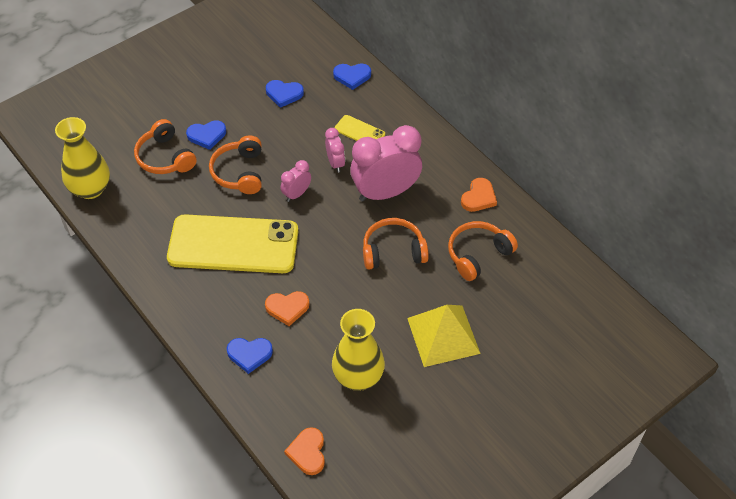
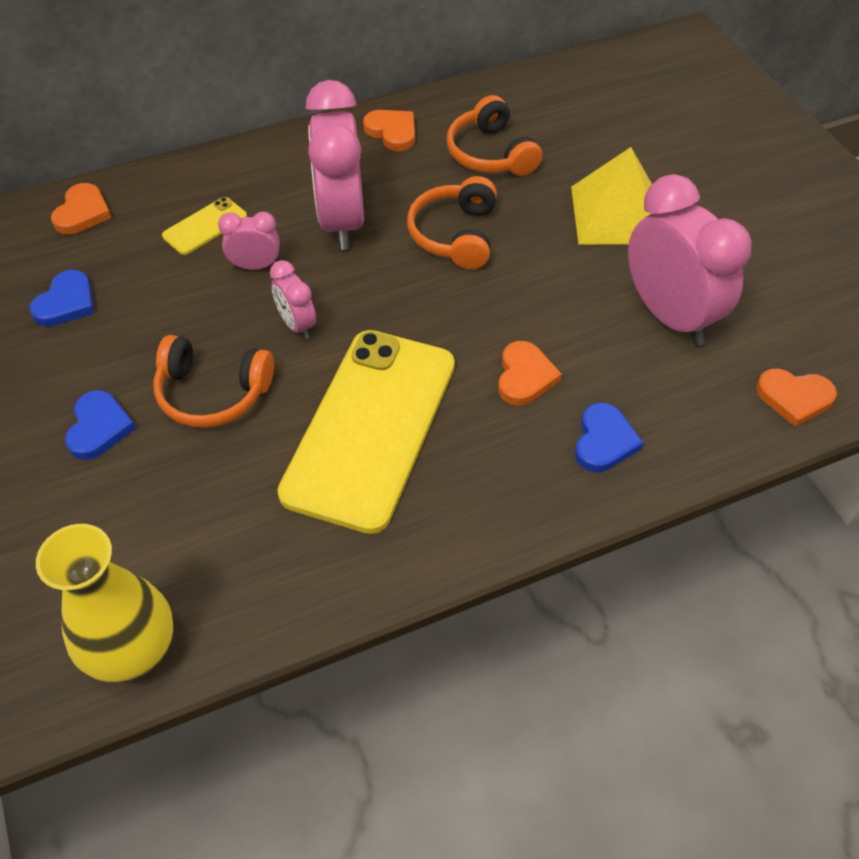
camera: 75 degrees left, 0 degrees up
orange headphones [134,119,196,174] -> none
yellow vase [332,309,385,391] -> pink clock [628,174,752,346]
blue heart [333,63,371,90] -> orange heart [51,183,111,234]

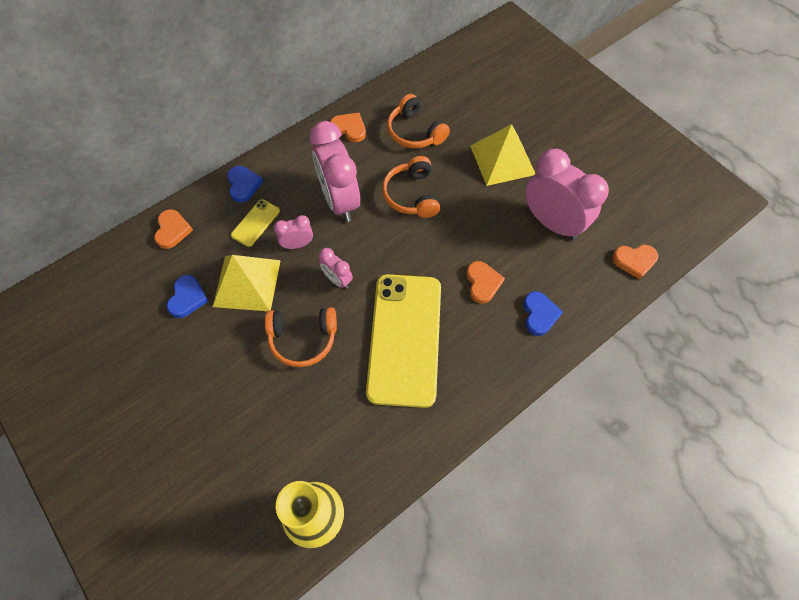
camera: 15 degrees left, 10 degrees up
blue heart [65,390,136,460] -> blue heart moved to [227,166,263,202]
none -> yellow pyramid [213,255,281,311]

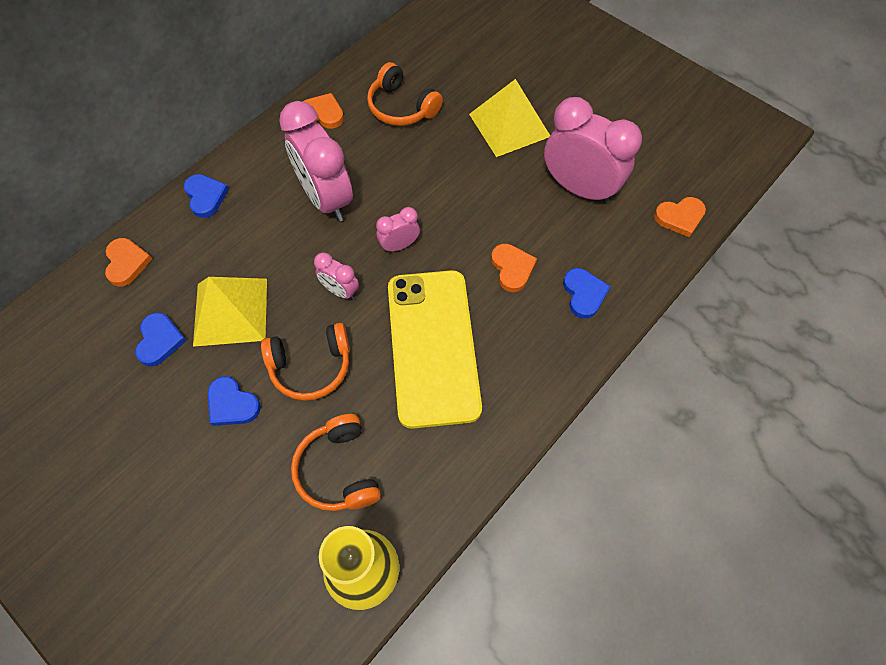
camera: 10 degrees left, 0 degrees up
yellow phone [231,199,280,247] -> none
pink clock [274,215,313,249] -> pink clock moved to [376,207,420,253]
orange headphones [382,156,440,218] -> orange headphones moved to [291,414,381,511]
none -> blue heart [208,376,261,426]

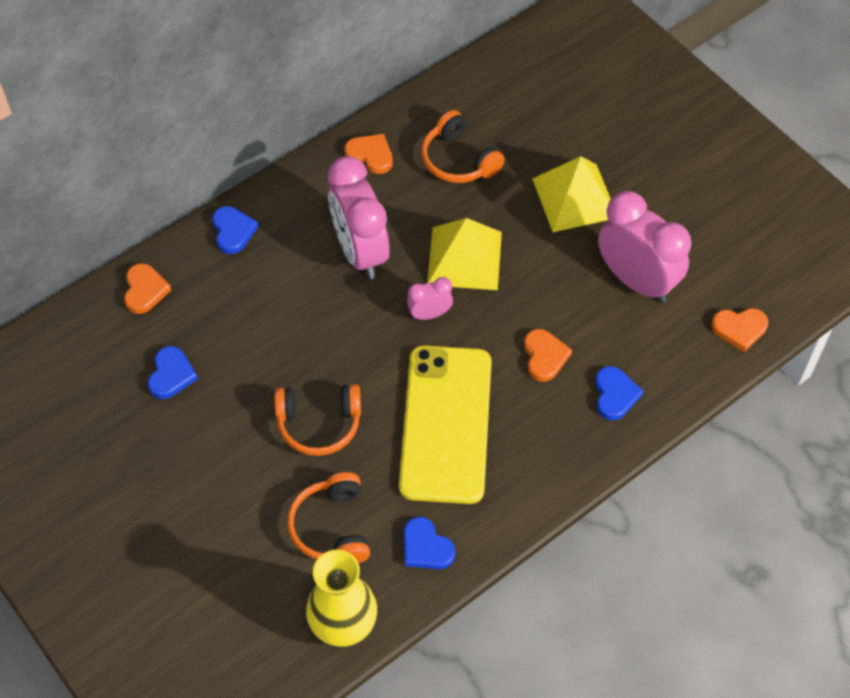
camera: 10 degrees right, 5 degrees down
yellow pyramid [193,277,267,347] -> yellow pyramid moved to [427,218,502,290]
blue heart [208,376,261,426] -> blue heart moved to [404,517,456,569]
pink clock [314,252,359,300] -> none

